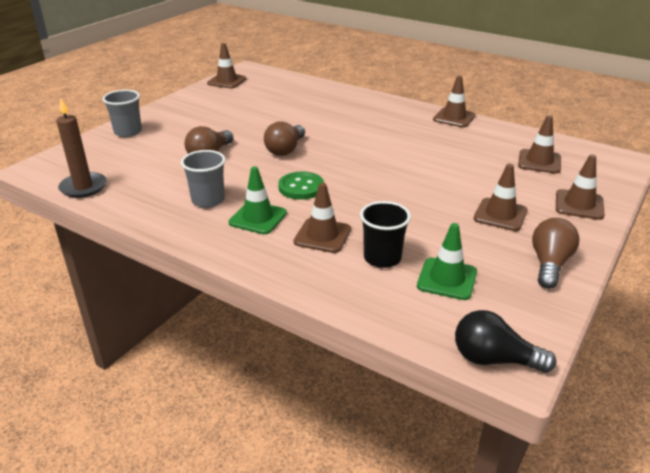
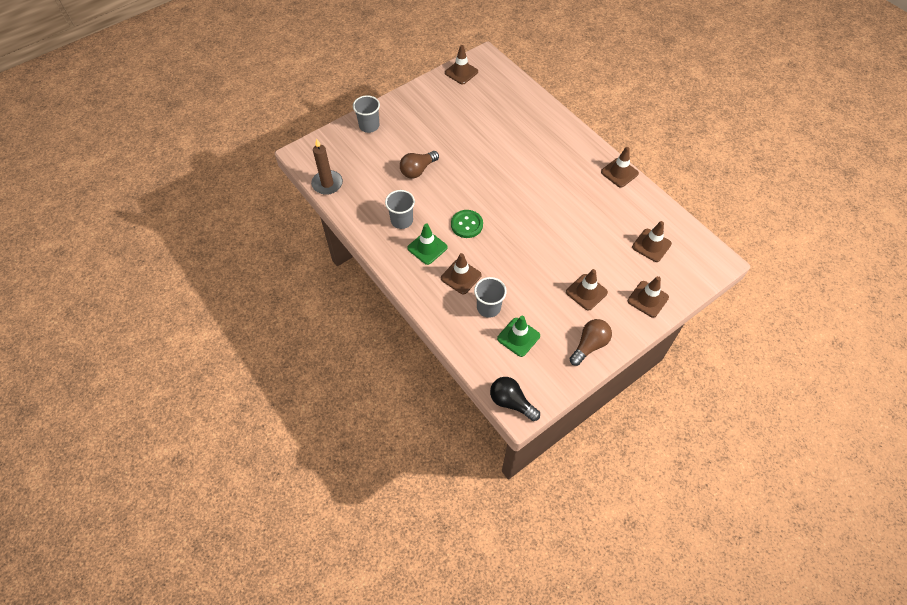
camera: 20 degrees right, 25 degrees up
brown light bulb [264,121,305,156] -> none
black cup [360,201,411,268] -> grey cup [474,277,507,318]

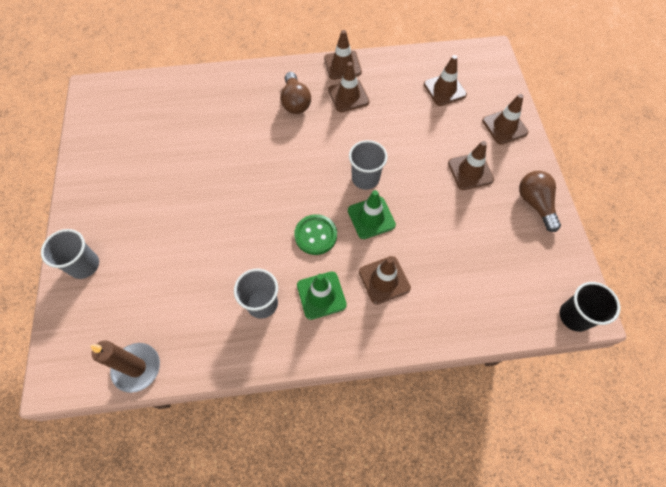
camera: 60 degrees left, 5 degrees up
brown light bulb [400,151,439,178] -> brown light bulb moved to [281,72,311,114]
brown traffic cone [445,45,478,84] -> brown traffic cone moved to [328,62,369,112]
grey cup [474,277,507,318] -> grey cup moved to [349,140,388,190]
black light bulb [490,377,540,421] -> black cup [559,282,620,332]
green traffic cone [497,316,540,357] -> green traffic cone moved to [348,190,396,239]

